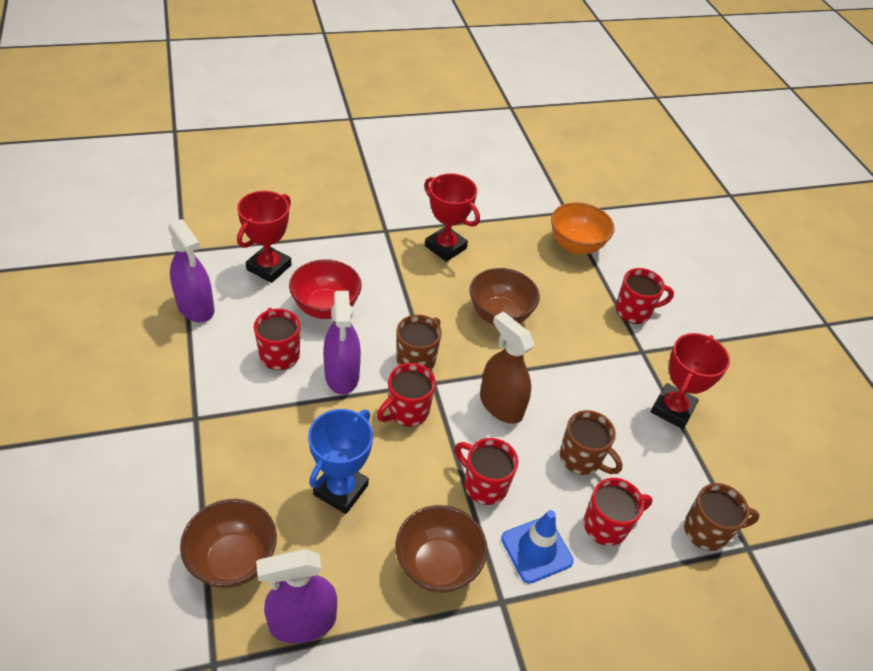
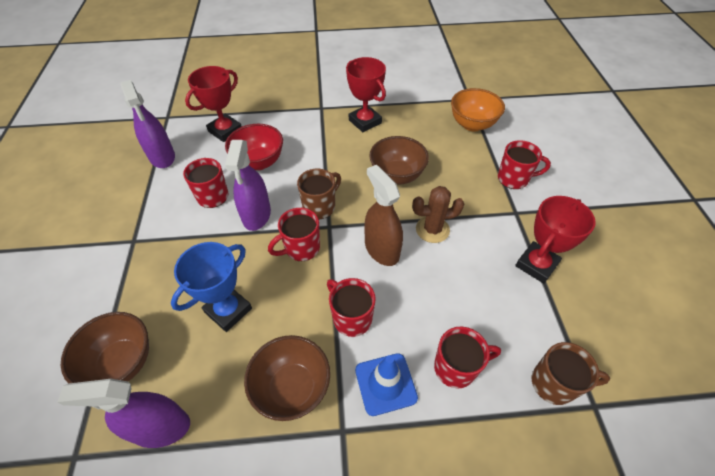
camera: 15 degrees right, 5 degrees up
brown mug [560,410,622,475] -> none
none -> brown cactus [412,186,464,243]

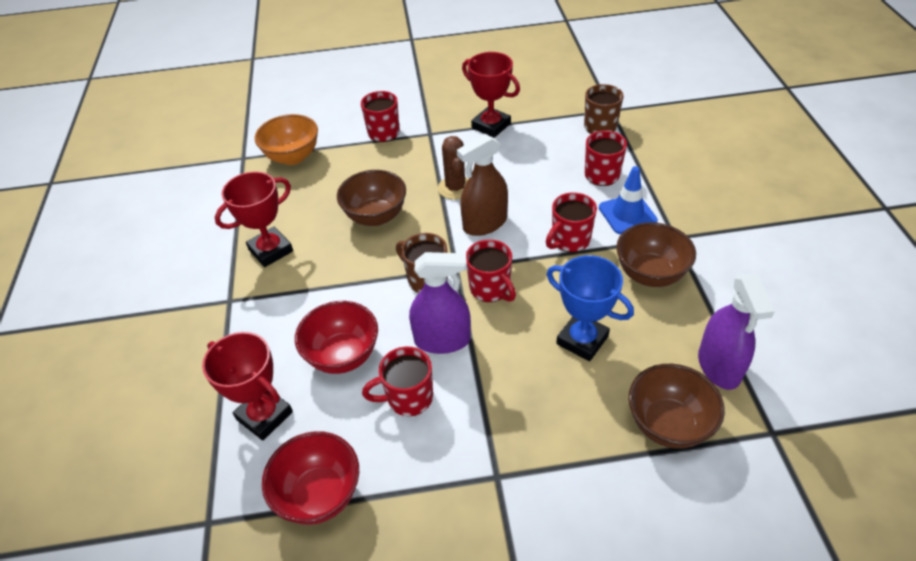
camera: 90 degrees left, 5 degrees down
purple spray bottle [120,80,175,168] -> red bowl [262,431,359,525]

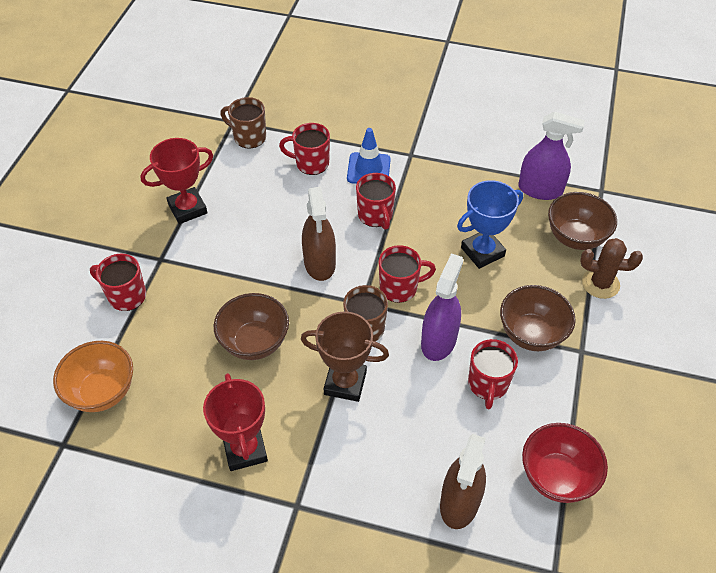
camera: 70 degrees left, 5 degrees up
red trophy [202,332,293,441] -> brown spray bottle [440,434,486,529]
red bowl [295,301,378,374] -> none
brown cactus [438,136,468,200] -> brown cactus moved to [580,238,643,299]
brown bowl [616,222,696,287] -> brown bowl moved to [500,285,576,351]
none -> brown trophy [301,311,389,402]

